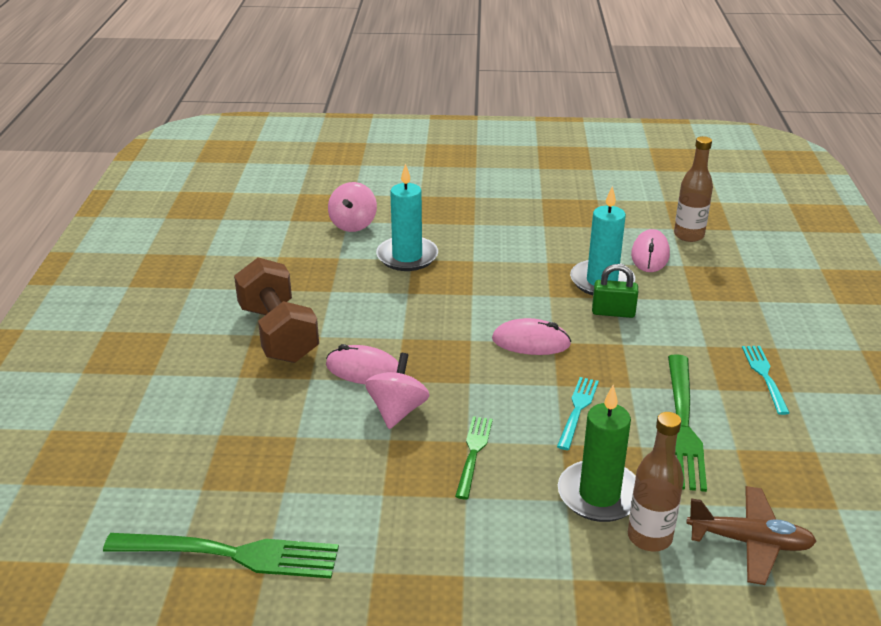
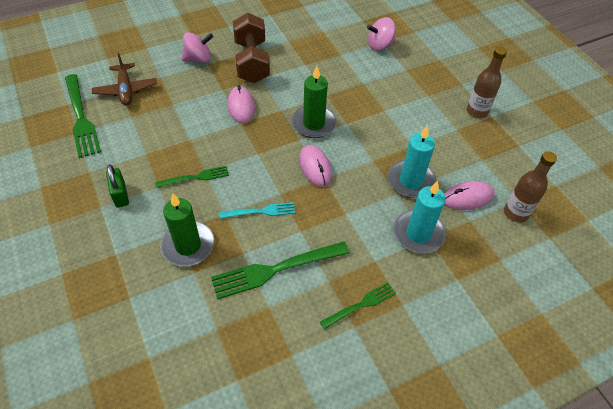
camera: 60 degrees right, 20 degrees up
brown dumbbell [234,257,319,363] -> brown dumbbell turned 45 degrees counterclockwise [233,13,270,83]
pink spinning top [365,353,430,429] -> pink spinning top moved to [182,32,213,63]
turquoise candle [376,163,438,271] -> turquoise candle moved to [394,181,446,253]
green padlock [592,264,638,318] -> green padlock moved to [106,164,129,208]
brown bottle [628,412,684,552] -> brown bottle moved to [467,47,507,118]
brown plane [686,486,817,585] -> brown plane moved to [92,53,157,105]
turquoise fork [742,346,790,415] -> green fork [320,282,396,330]
none -> green candle [292,66,337,138]

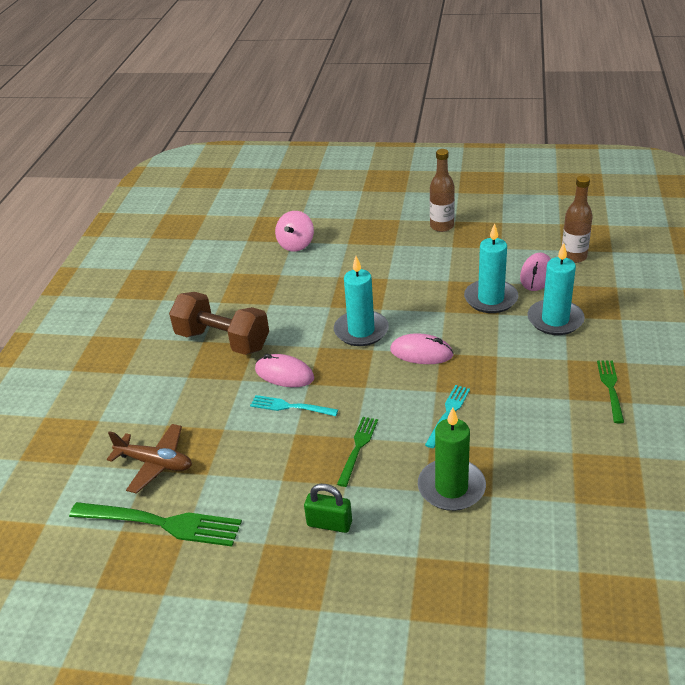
camera: 50 degrees left, 15 degrees down
pink spinning top [182,32,213,63] -> none
green fork [211,241,349,299] -> none
green candle [292,66,337,138] -> turquoise candle [334,256,389,346]
none -> turquoise fork [250,395,338,416]

